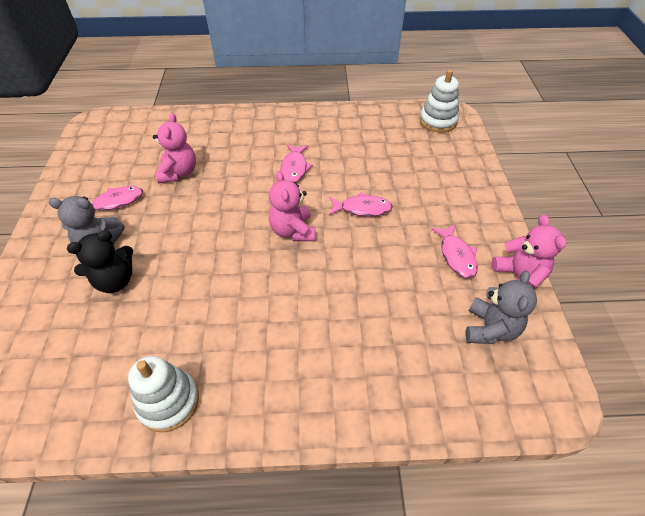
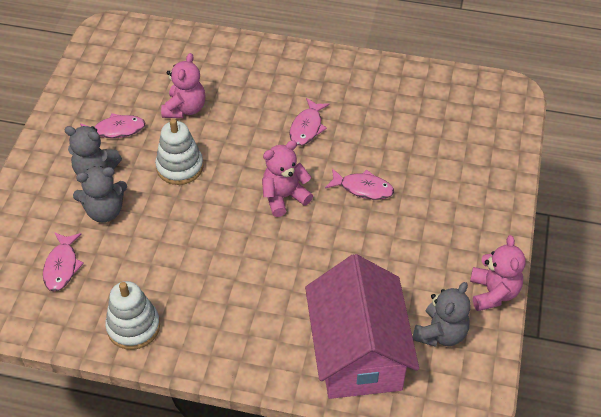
camera: 15 degrees right, 0 degrees up
black teddy bear [67,231,133,293] -> grey teddy bear [73,166,127,222]
pink teddy bear [269,171,315,241] -> pink teddy bear turned 60 degrees clockwise [262,140,313,217]
white stacking toy [420,69,459,133] -> white stacking toy moved to [155,119,204,185]
pink fish [431,224,478,278] -> pink fish moved to [43,232,84,291]
none -> pink house [305,254,419,399]

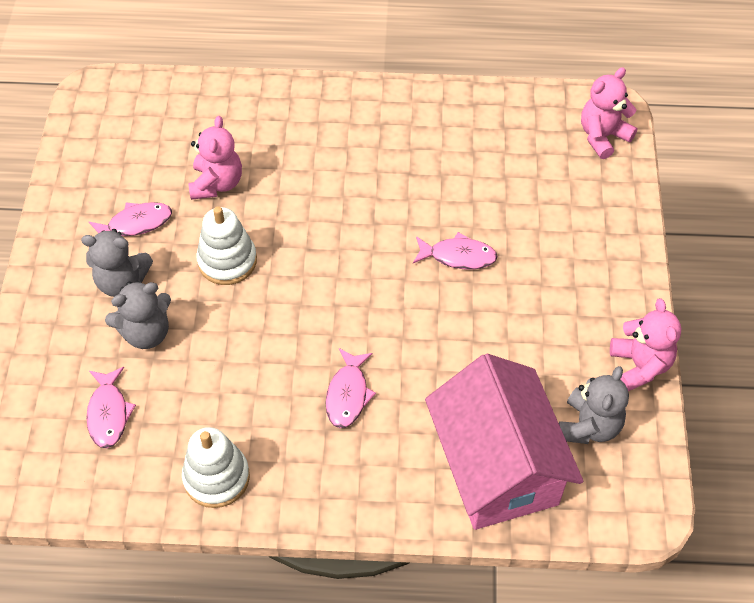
camera: 10 degrees left, 5 degrees up
pink teddy bear [262,140,313,217] -> pink teddy bear moved to [581,68,637,159]
pink fish [289,98,330,146] -> pink fish moved to [326,348,376,428]

